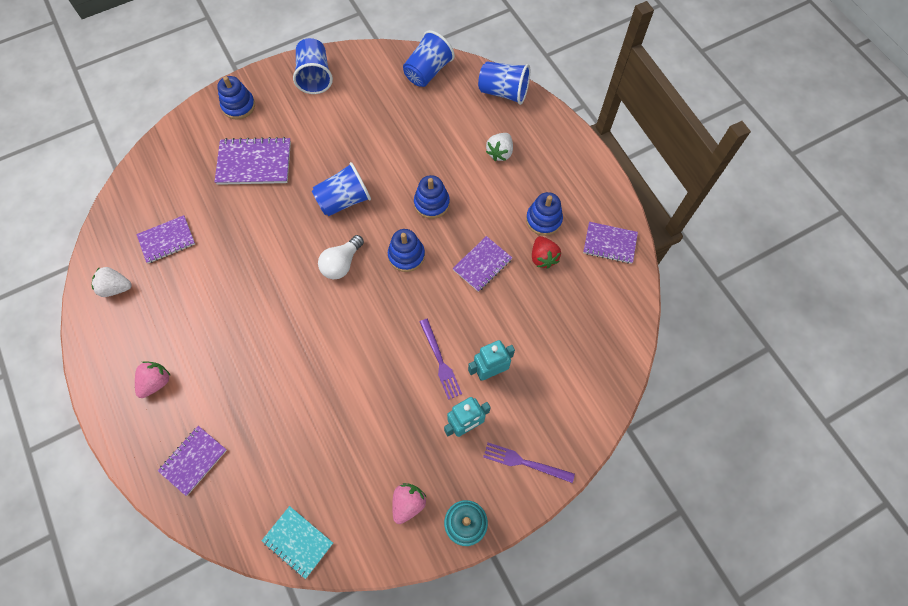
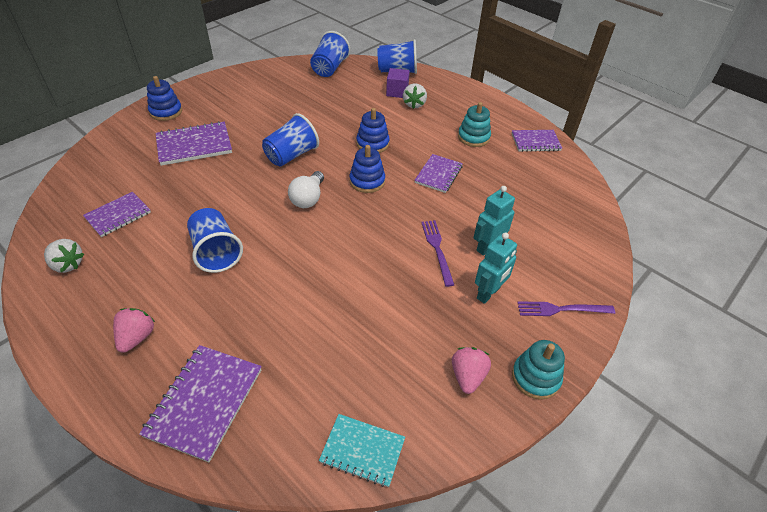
camera: 20 degrees left, 20 degrees down
white strawberry [92,267,132,297] -> white strawberry turned 135 degrees counterclockwise [44,239,84,273]
purple notebook [158,426,227,496] -> purple notebook [139,345,262,462], size x1.51
blue cup [293,38,333,94] -> blue cup moved to [187,208,243,273]
purple fork [420,319,462,400] -> purple fork turned 150 degrees counterclockwise [421,220,454,287]
blue stacking toy [526,192,563,236] -> turquoise stacking toy [458,102,491,147]
red strawberry [532,236,561,269] -> none
none -> purple cube [386,68,410,98]

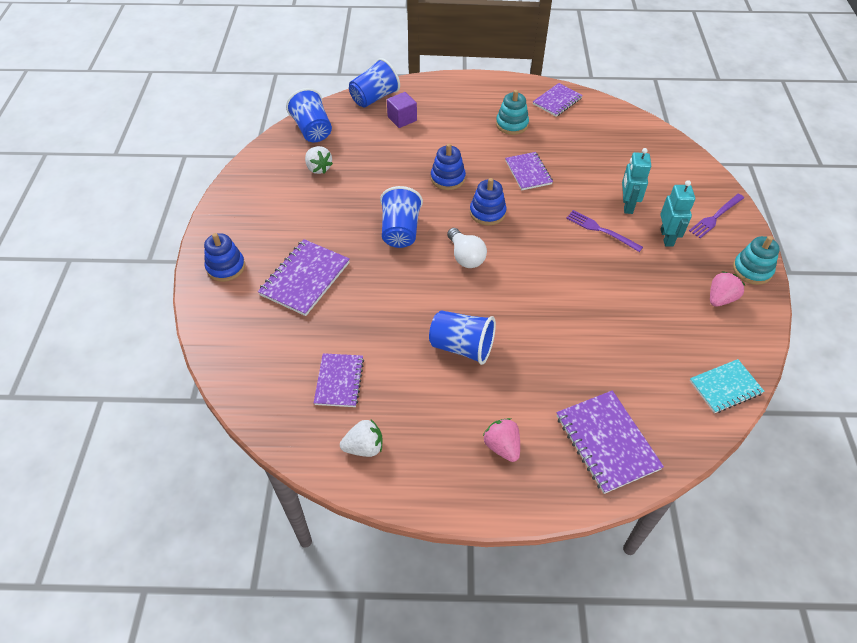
camera: 40 degrees left, 5 degrees up
white strawberry [403,83,427,109] -> white strawberry moved to [305,146,333,174]
pink strawberry [452,347,491,394] -> pink strawberry turned 75 degrees clockwise [710,271,745,307]

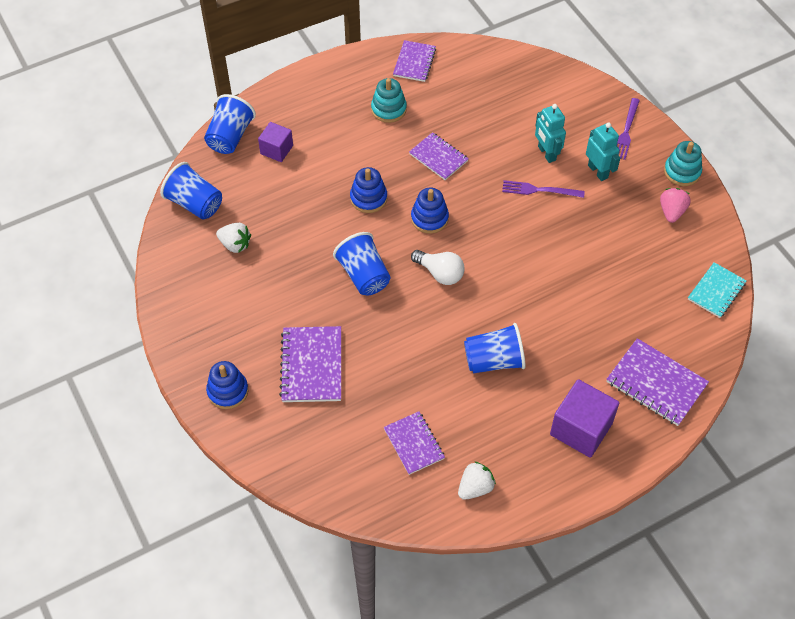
camera: 30 degrees left, 5 degrees up
pink strawberry [483,418,520,462] -> purple cube [550,379,619,458]

